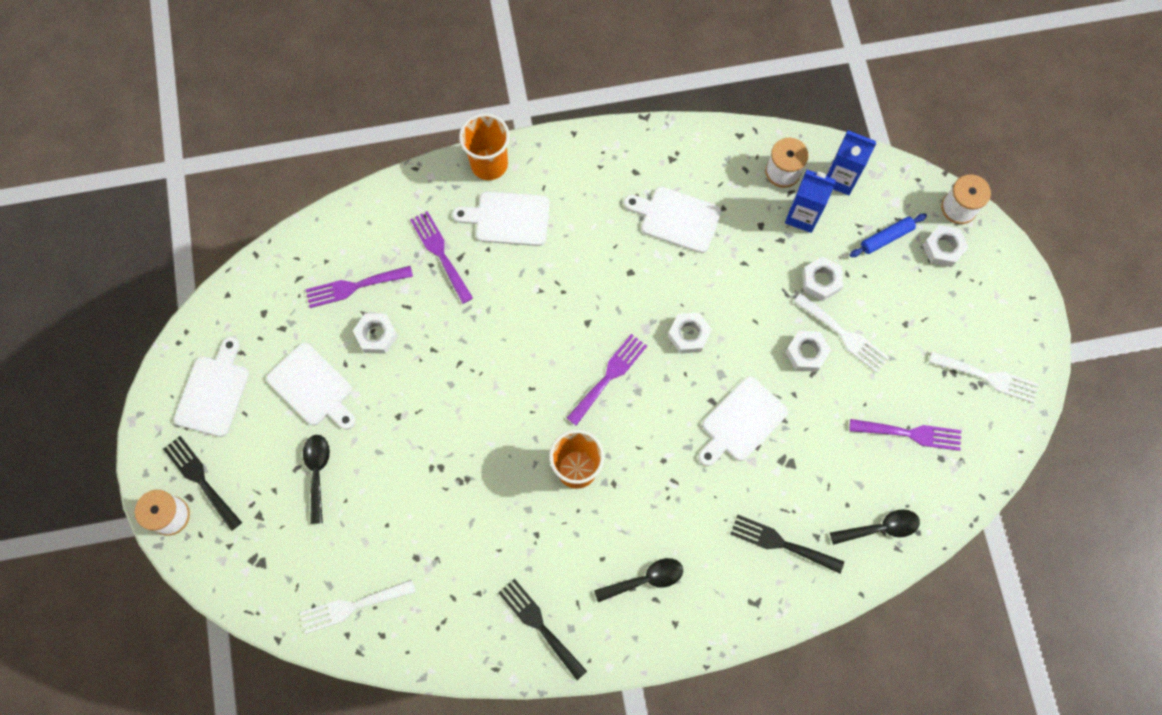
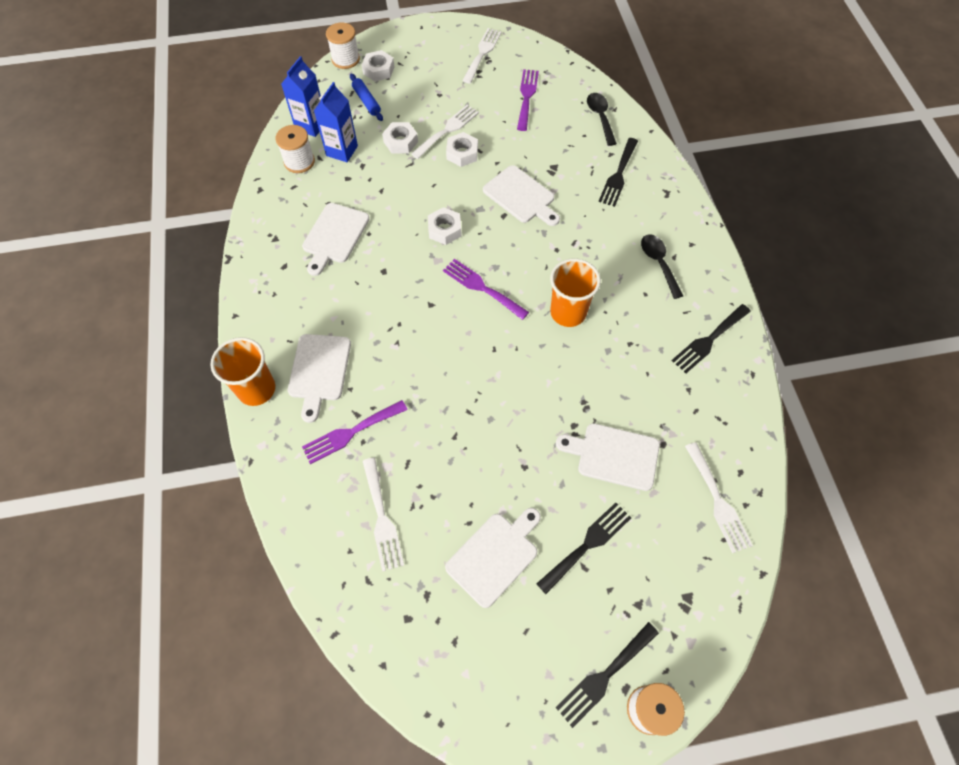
camera: 90 degrees left, 10 degrees down
white cutting board [174,337,249,437] -> white cutting board moved to [556,423,660,491]
black spoon [303,435,330,524] -> black fork [537,503,631,594]
purple fork [305,266,413,308] -> white fork [363,457,404,572]
white nut [353,313,398,354] -> none

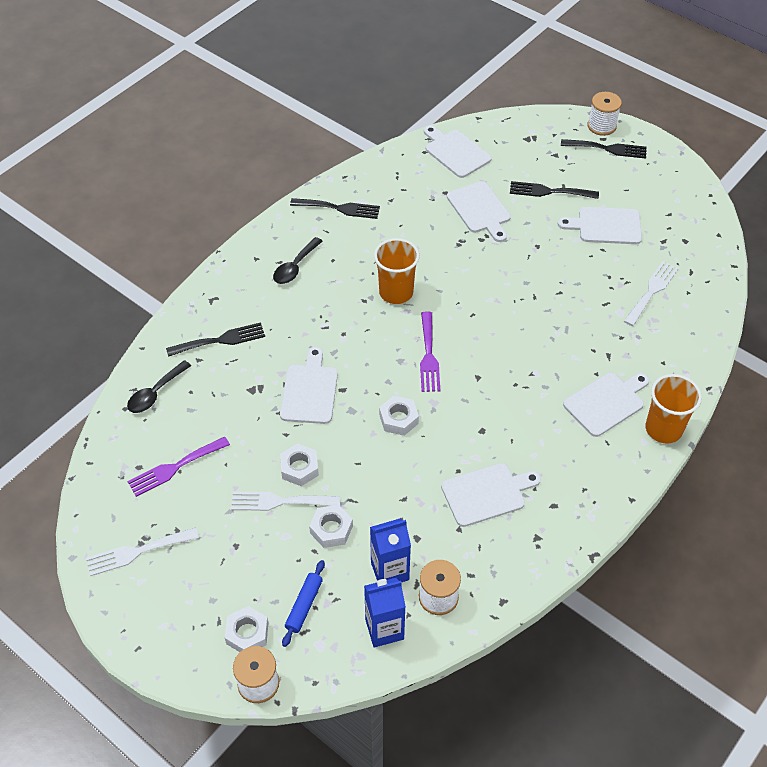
camera: 130 degrees left, 10 degrees down
purple fork [302,400,408,464] -> none
white fork [685,442,753,553] -> white cutting board [424,126,491,178]

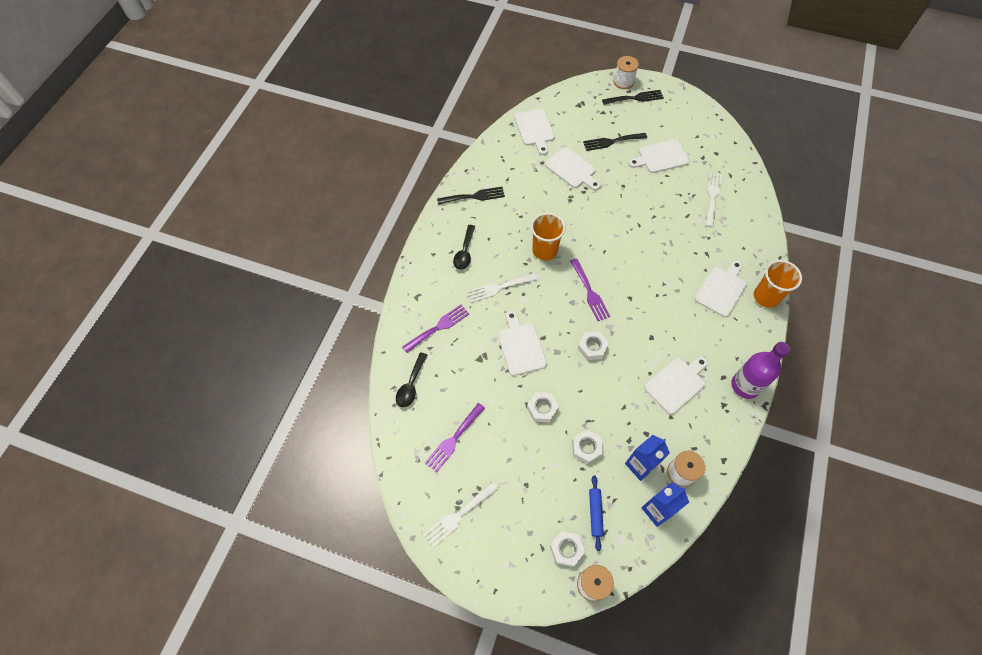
camera: 20 degrees left, 10 degrees up
black fork [166,322,265,357] -> purple fork [402,305,469,353]
white fork [231,492,340,511] -> white fork moved to [466,273,538,303]
white cutting board [424,126,491,178] -> white cutting board turned 135 degrees counterclockwise [514,108,555,155]
none -> purple bottle [731,342,790,399]

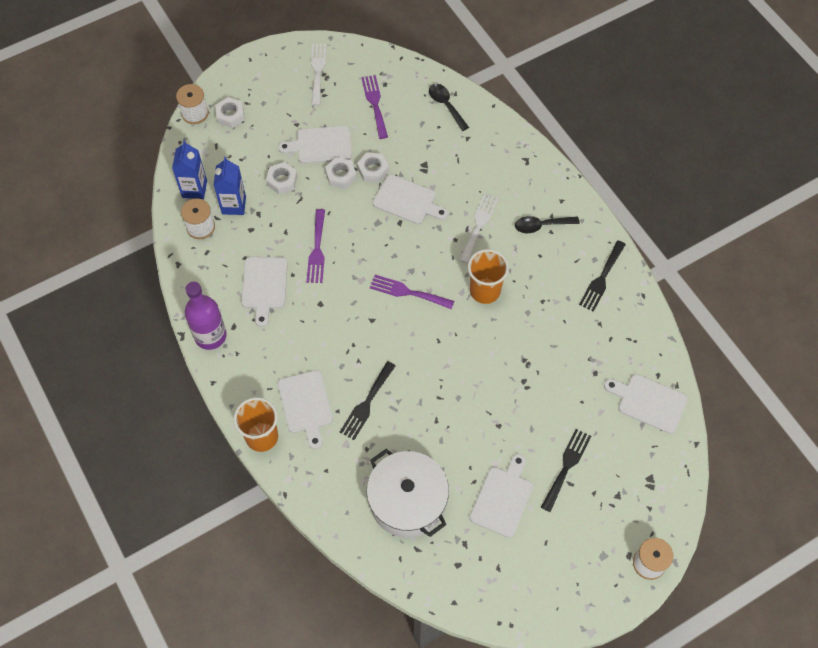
camera: 130 degrees right, 0 degrees up
purple fork [402,305,469,353] -> purple fork moved to [307,209,325,283]
black spoon [453,225,475,270] -> black spoon turned 60 degrees counterclockwise [515,216,580,233]
white cutting board [545,147,601,190] -> white cutting board moved to [278,126,352,164]
white nut [578,331,609,360] -> white nut moved to [357,152,389,183]
blue rolling pin [589,476,604,551] -> none
black fork [602,90,664,105] -> black fork moved to [340,361,396,440]
white fork [706,173,722,227] -> white pot [366,449,449,538]

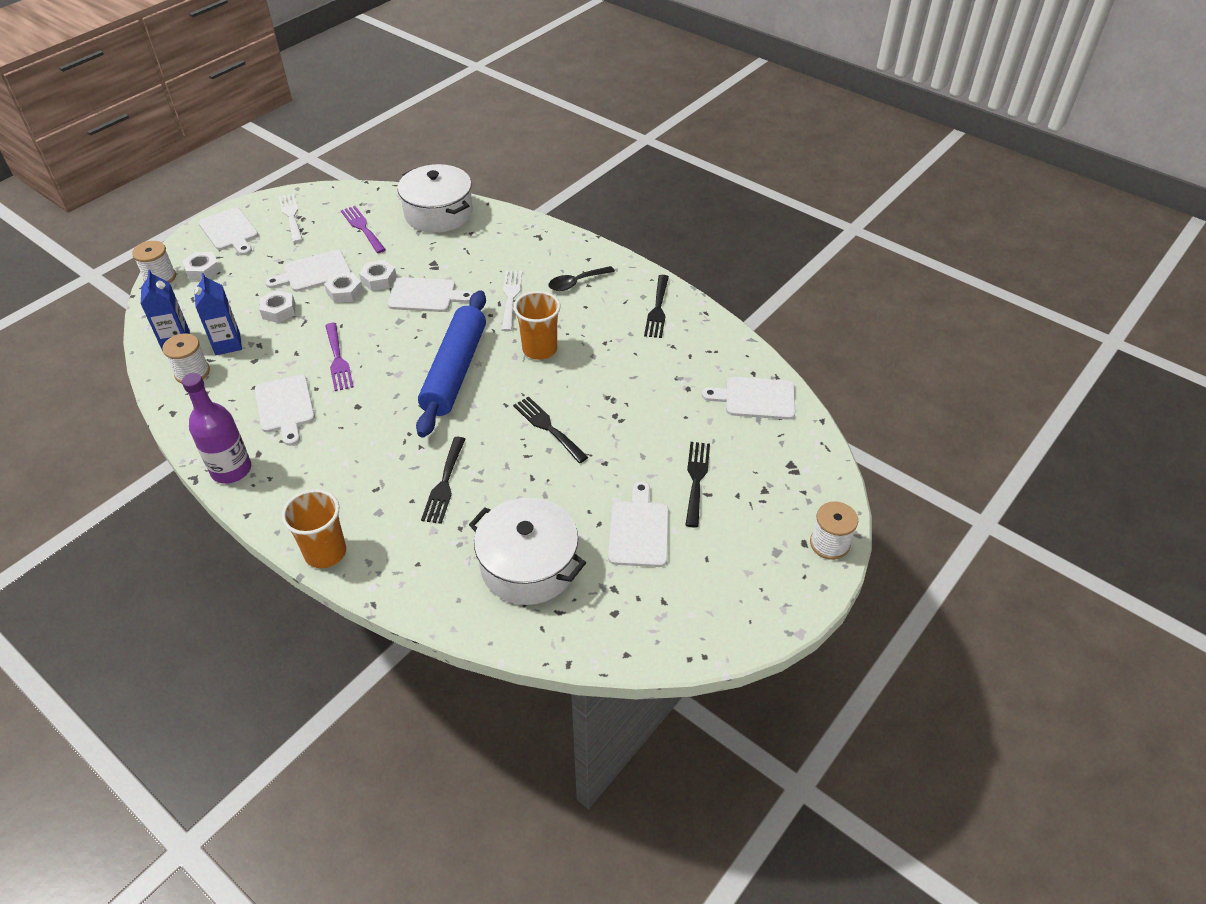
camera: 20 degrees left, 15 degrees down
white cutting board [278,370,333,449] -> white cutting board moved to [198,207,259,255]
purple fork [370,275,454,309] -> blue rolling pin [416,290,486,438]
black spoon [429,84,469,131] -> white pot [397,164,473,233]
none -> black fork [513,396,588,463]

